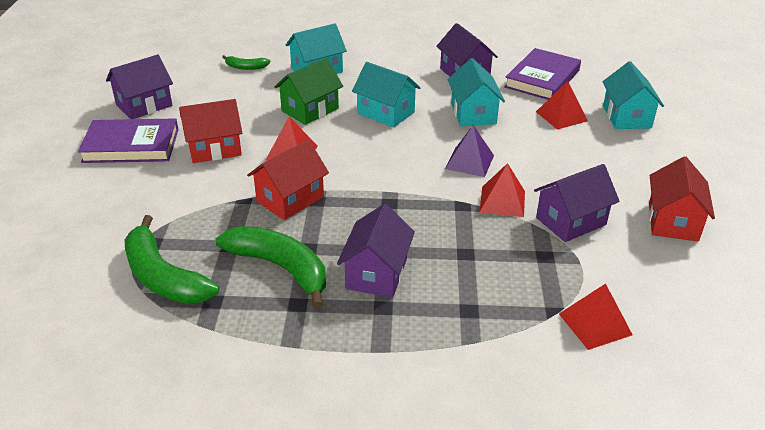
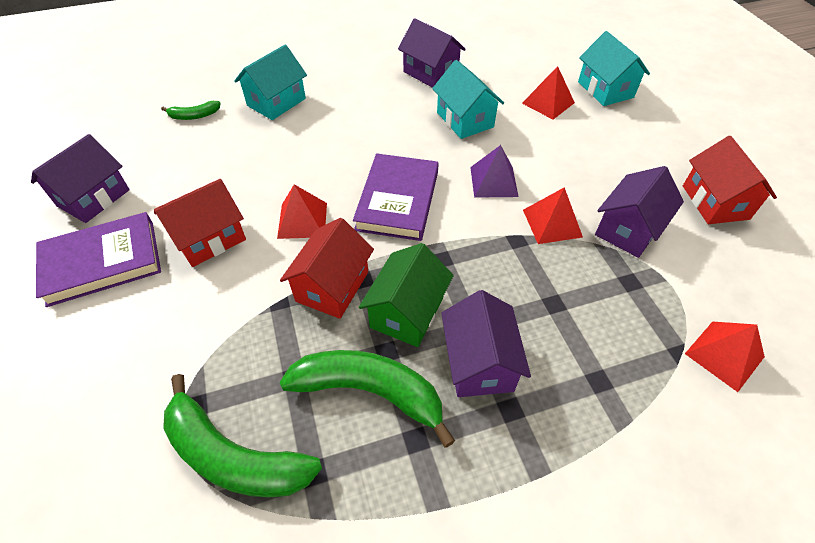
camera: 20 degrees left, 15 degrees up
green house [274,58,343,125] -> green house moved to [359,243,454,347]
turquoise house [352,62,421,128] -> none
purple book [504,48,581,100] -> purple book moved to [353,153,439,241]

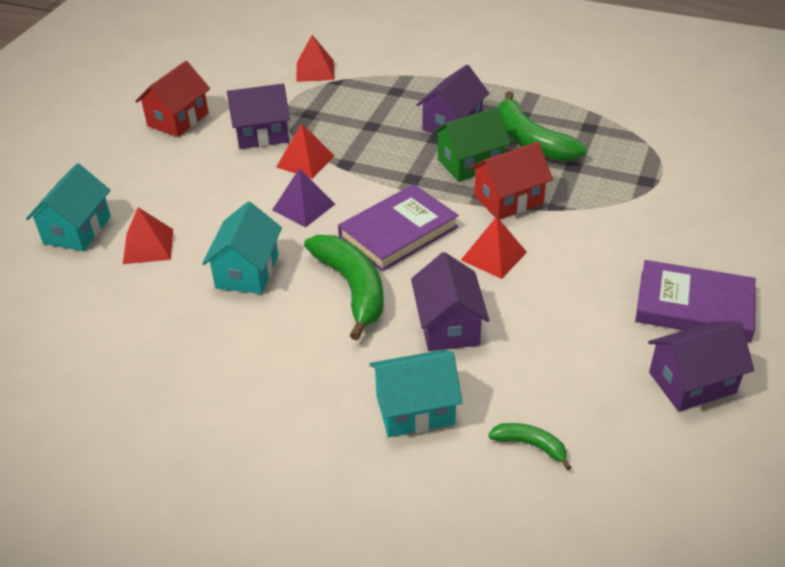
camera: 140 degrees left, 10 degrees down
red house [154,179,246,267] -> none
green banana [163,374,322,497] -> green banana moved to [304,235,384,340]
purple house [398,18,466,88] -> purple house moved to [411,252,489,351]

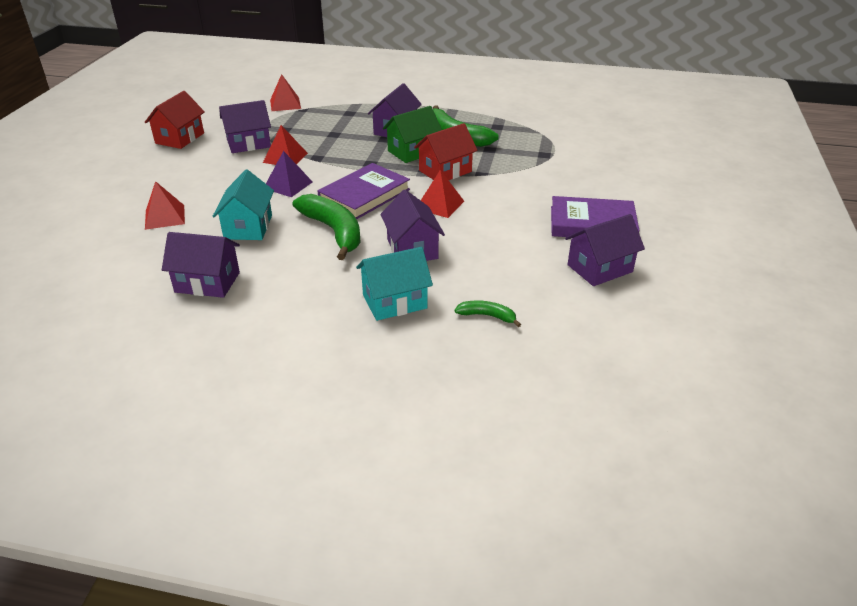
camera: 10 degrees left, 5 degrees down
turquoise house [26,163,111,251] -> none
none -> purple house [162,232,240,298]

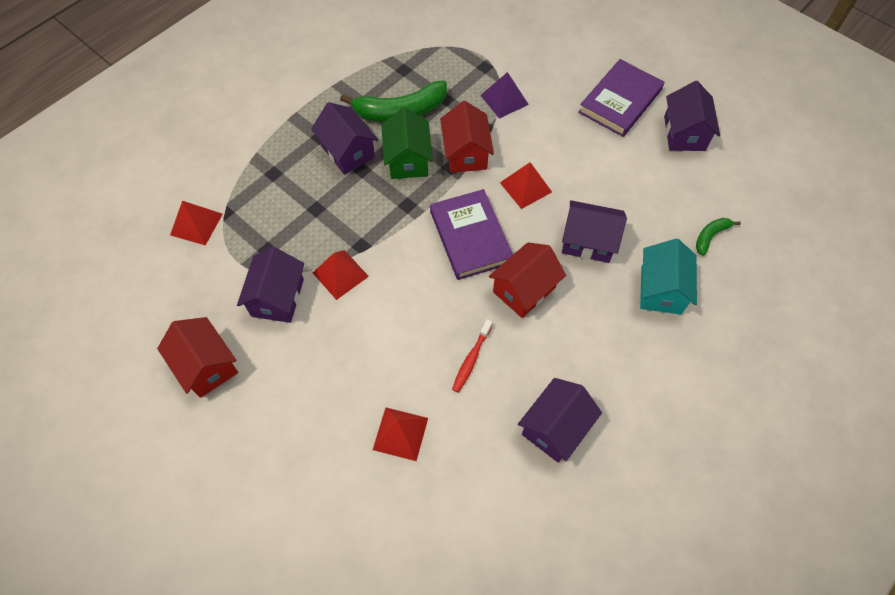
camera: 60 degrees left, 25 degrees up
turquoise house [213,170,274,240] -> red toothbrush [452,319,492,393]
purple pyramid [266,151,313,197] -> purple pyramid moved to [480,72,529,119]
green banana [292,194,361,260] -> red house [489,242,566,318]

